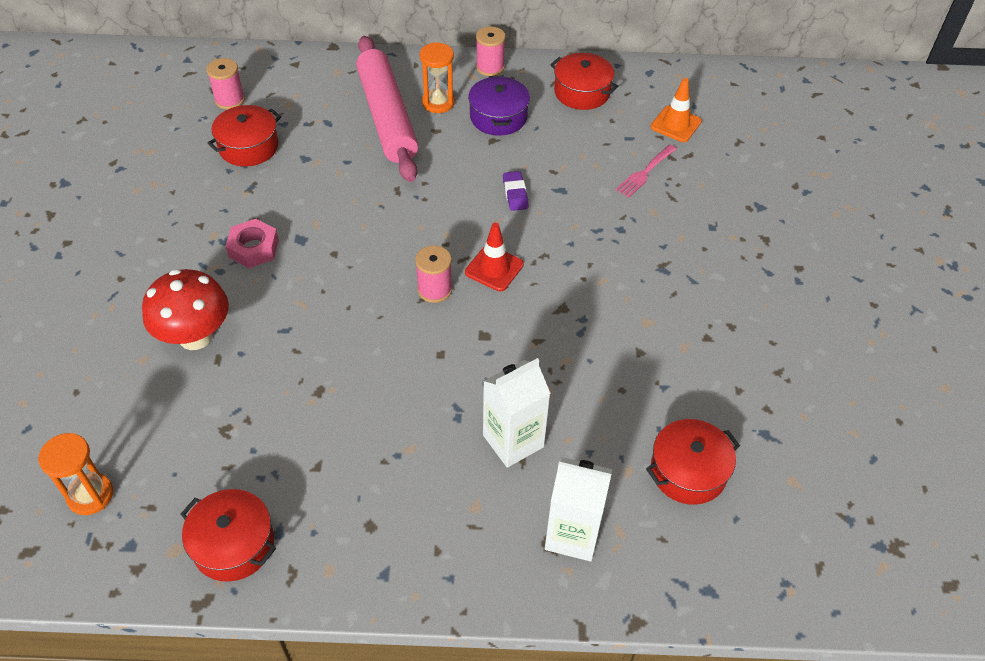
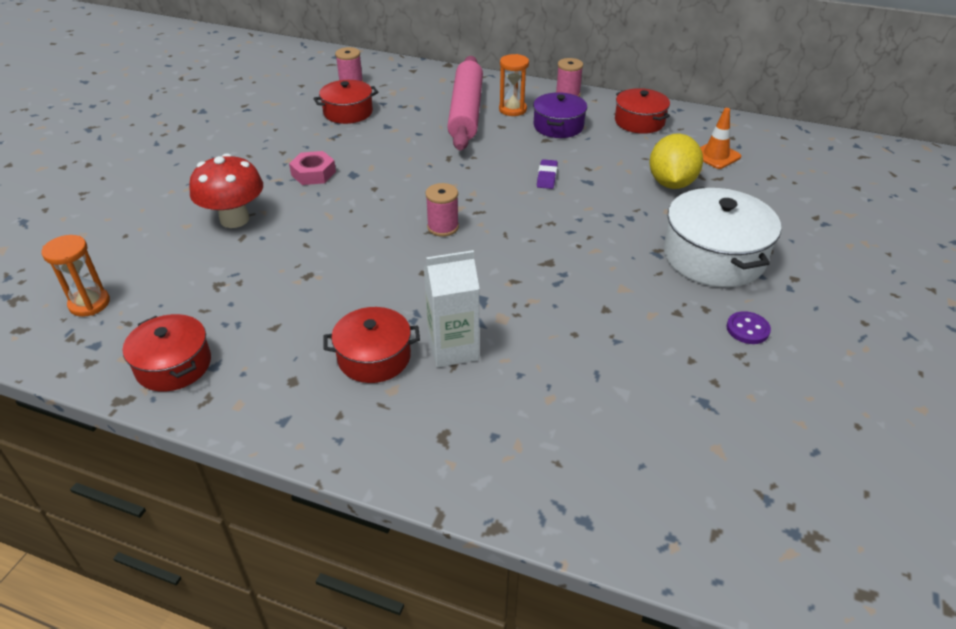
camera: 20 degrees right, 10 degrees down
red traffic cone [465,223,524,291] -> none
white carton [545,457,612,562] -> none
pink fork [616,144,676,198] -> yellow lemon [649,134,703,189]
red pot [646,419,740,505] -> red pot moved to [323,307,420,383]
none -> white pot [664,187,781,287]
none -> purple button [727,311,771,344]

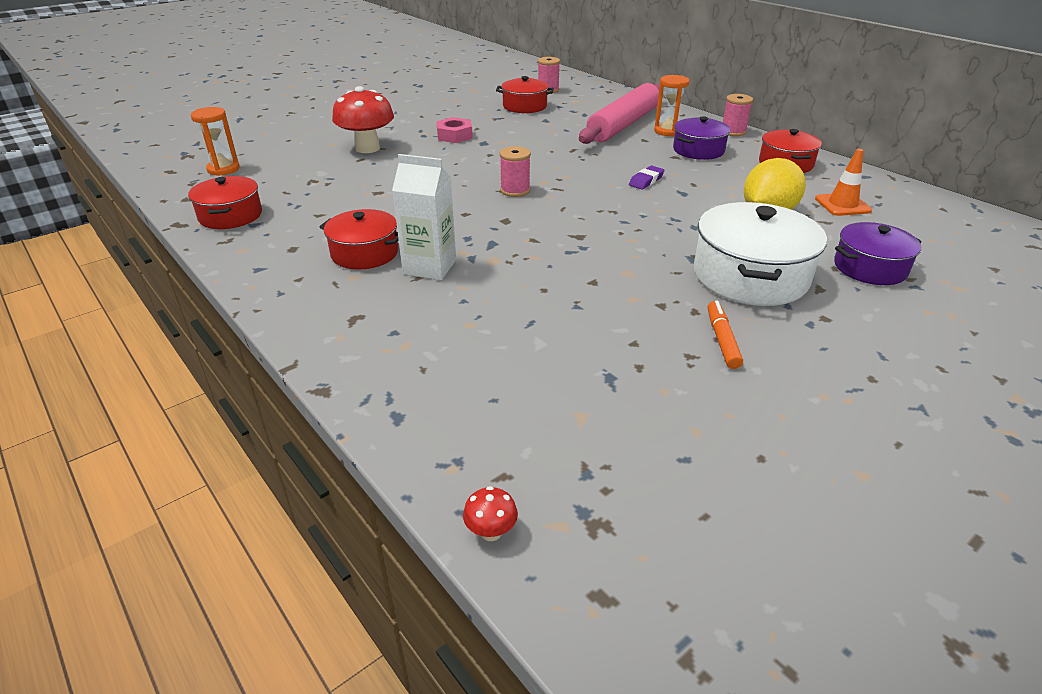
camera: 30 degrees right, 5 degrees down
purple button [727,311,771,344] -> orange marker [708,301,743,369]
none -> red mushroom [463,486,518,541]
none -> purple pot [834,222,922,285]

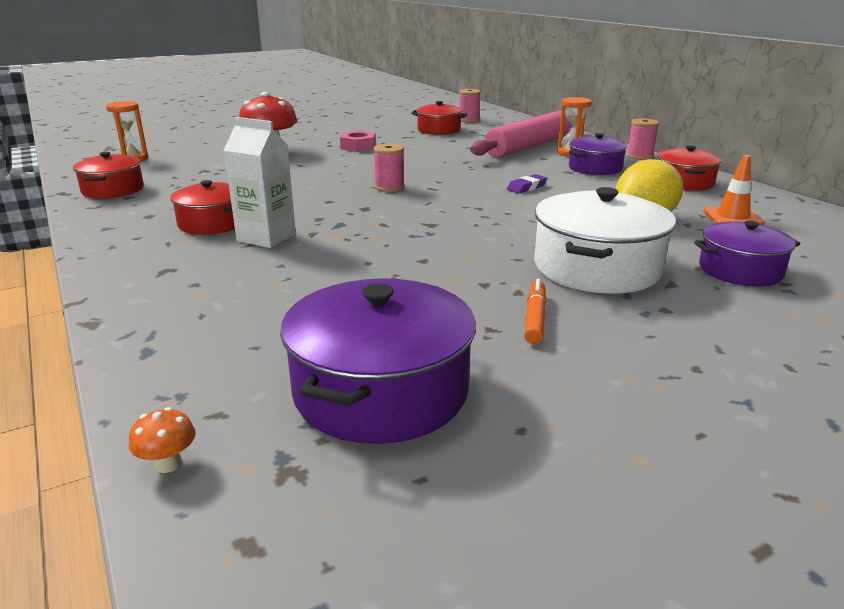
camera: 10 degrees right, 10 degrees down
red mushroom [463,486,518,541] -> orange mushroom [129,407,196,473]
none -> purple pot [280,278,476,444]

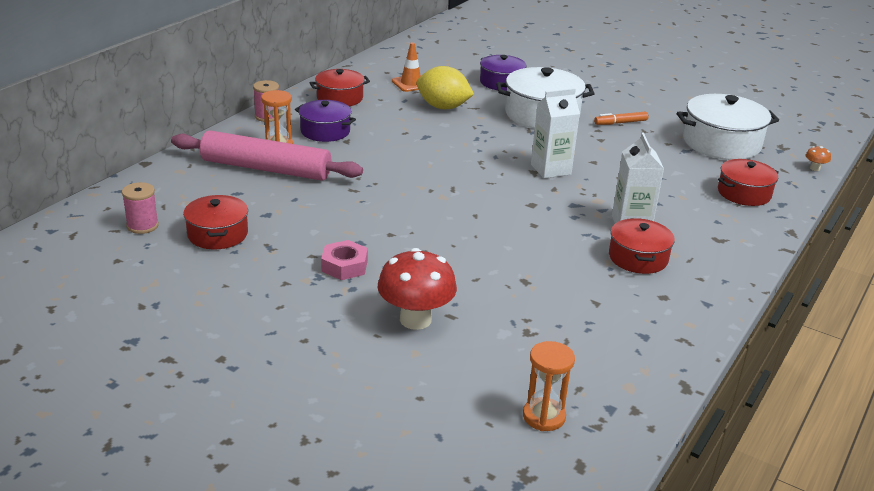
camera: 120 degrees left, 5 degrees up
red pot [73,152,144,199] -> red pot moved to [718,159,779,206]
purple pot [280,278,476,444] -> white pot [677,94,779,160]
pink spool [373,144,405,192] -> none
purple eraser [507,174,548,194] -> none
none -> white carton [531,88,580,178]

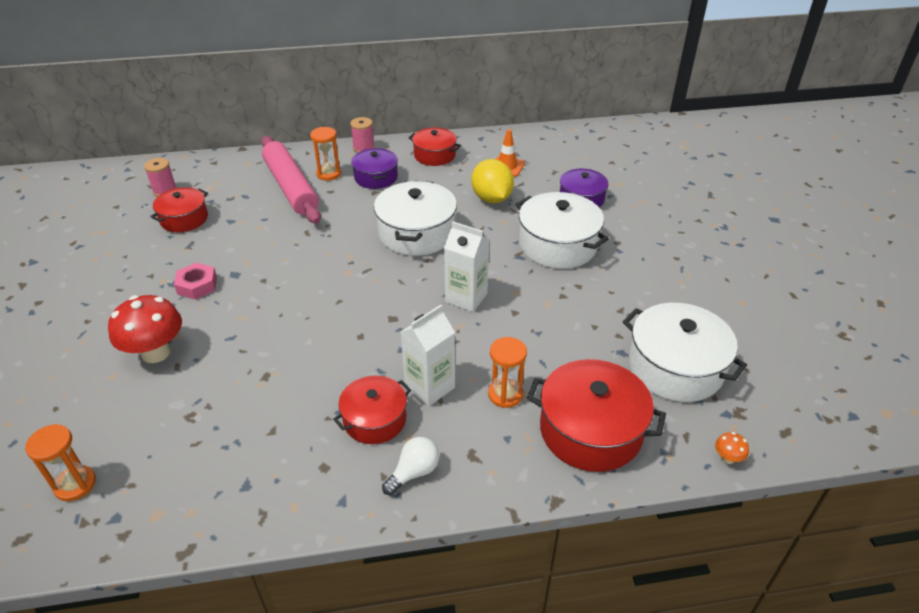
camera: 50 degrees right, 10 degrees up
orange marker [594,111,648,125] -> none
red pot [718,159,779,206] -> red pot [527,359,666,472], size x1.60
none -> white pot [374,181,457,256]
none -> white light bulb [382,437,439,495]
none -> orange hourglass [488,337,527,408]

